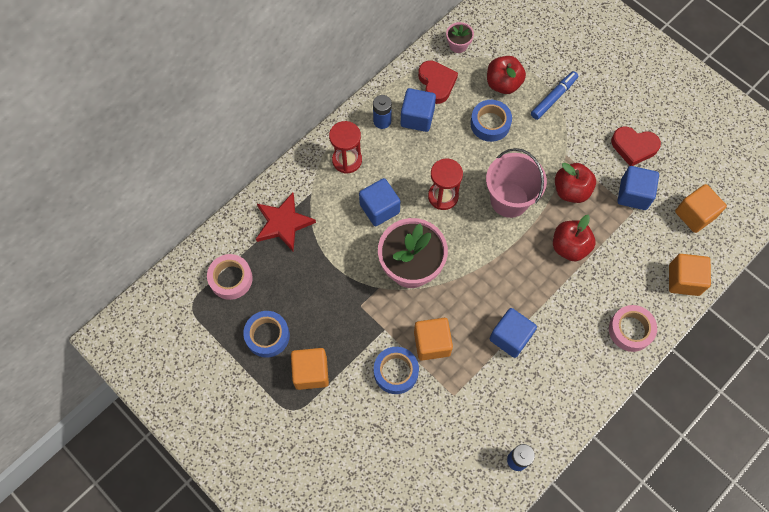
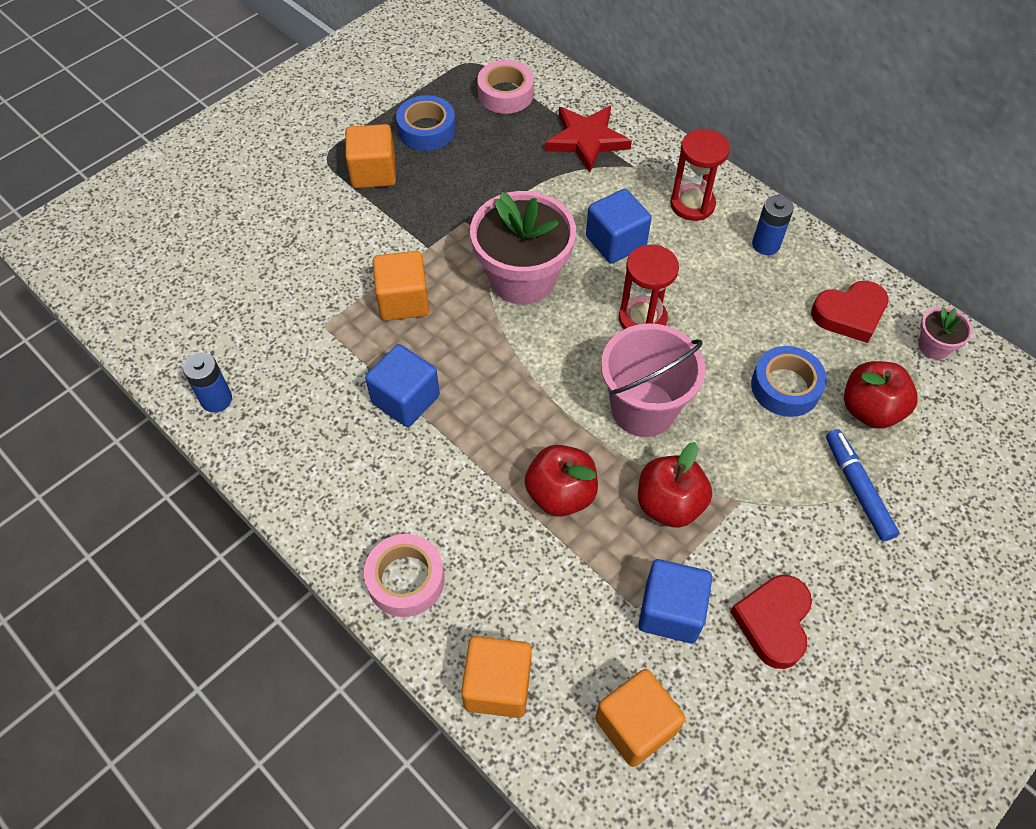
camera: 90 degrees right, 10 degrees down
blue tape [374,347,419,394] -> none
blue cube [401,88,436,132] -> none
blue marker [531,71,578,120] -> blue marker turned 150 degrees counterclockwise [826,429,899,541]

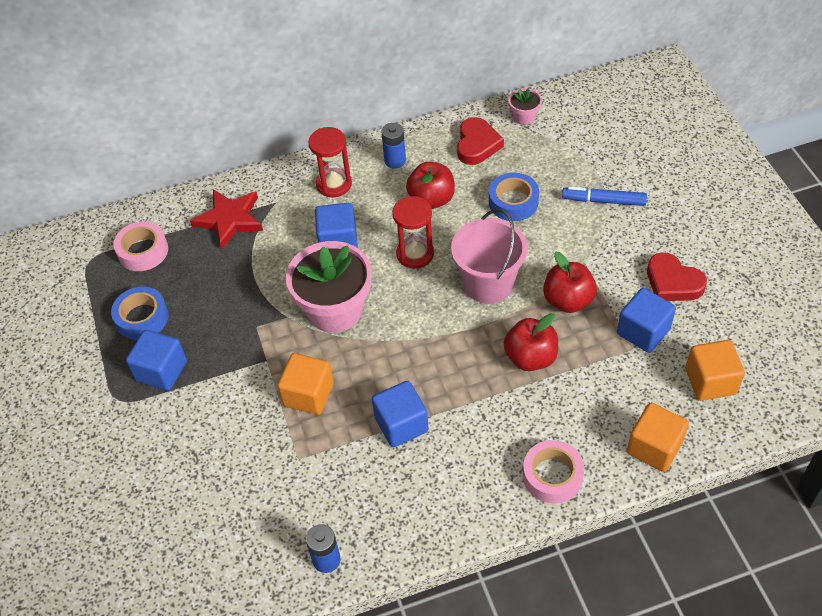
camera: 60 degrees left, 5 degrees down
orange cube [345,124,396,188] -> blue cube [126,330,187,391]
red apple [844,361,918,429] -> red apple moved to [406,162,455,209]

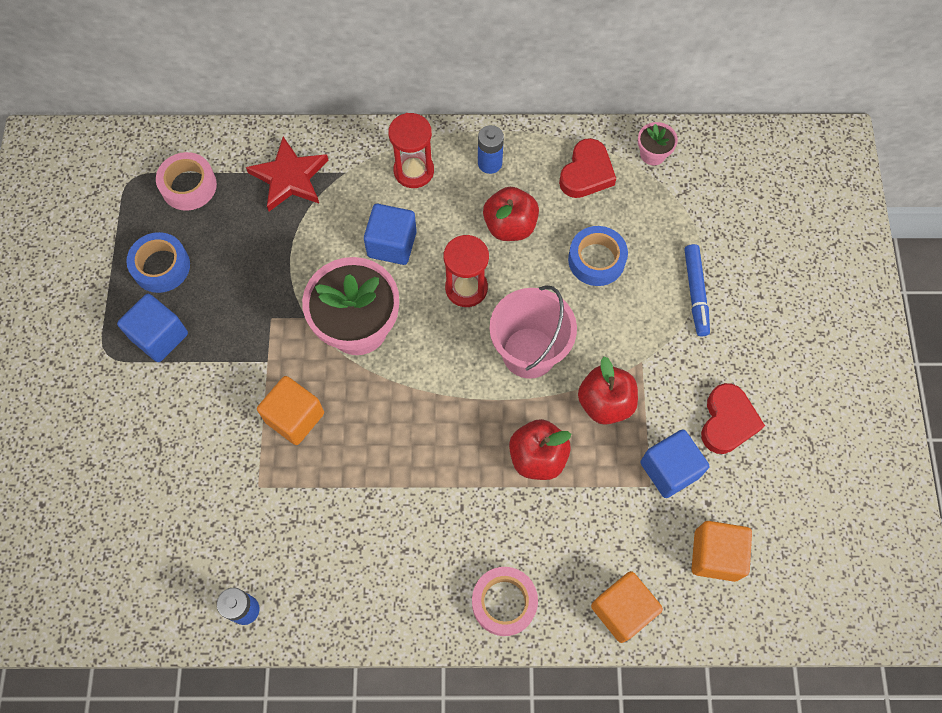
camera: 15 degrees right, 15 degrees up
blue cube [372,381,429,447] -> none
blue marker [562,187,647,206] -> blue marker turned 120 degrees counterclockwise [684,244,710,336]
red heart [647,253,707,301] -> red heart turned 135 degrees counterclockwise [701,383,765,454]

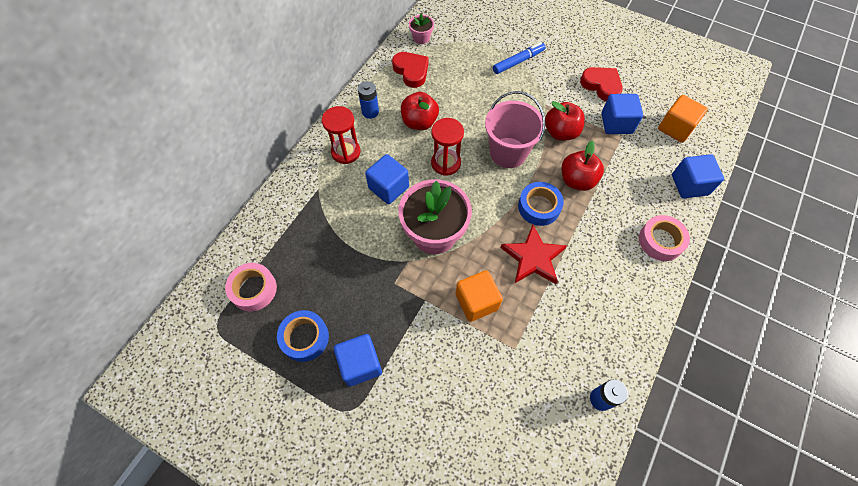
camera: 60 degrees left, 5 degrees down
red star [246,137,328,211] -> red star moved to [500,224,567,284]
blue tape [568,226,628,286] -> blue tape moved to [518,182,564,226]
orange cube [591,571,663,643] -> blue cube [672,154,724,198]
blue marker [684,244,710,336] -> blue marker turned 60 degrees counterclockwise [493,42,546,74]

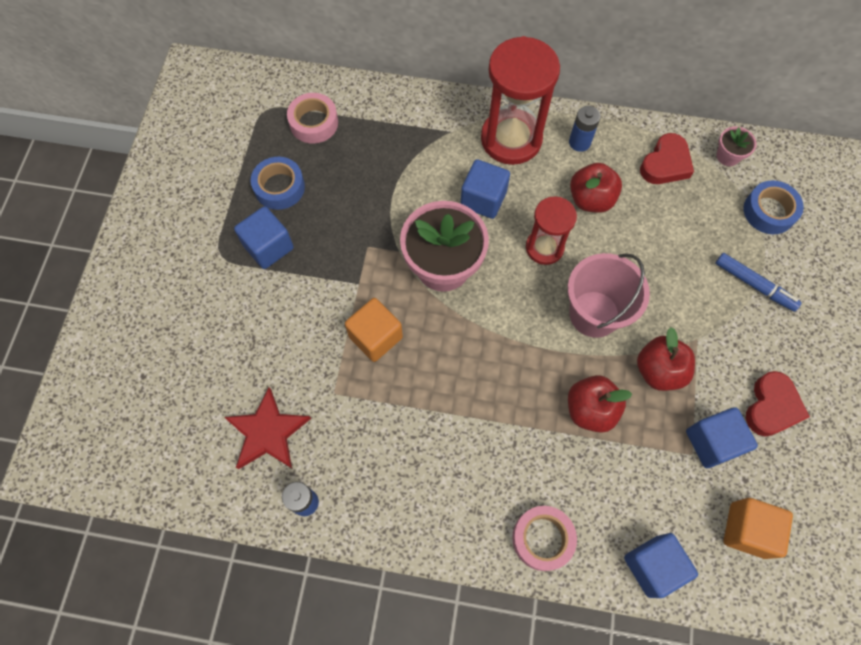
camera: 70 degrees right, 5 degrees up
red hourglass [322,106,360,164] -> red hourglass [481,36,560,165], size x1.70
red star [500,224,567,284] -> red star moved to [224,387,311,469]
blue tape [518,182,564,226] -> blue tape moved to [743,180,804,234]

